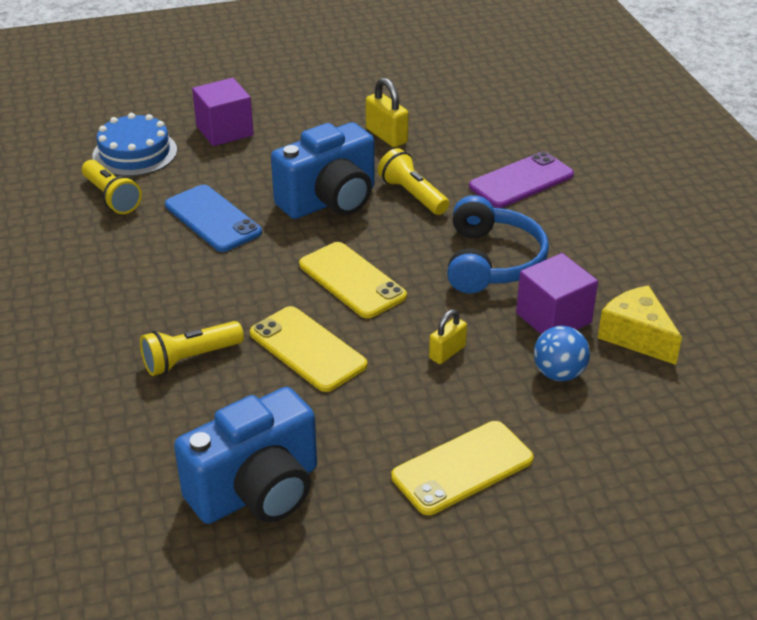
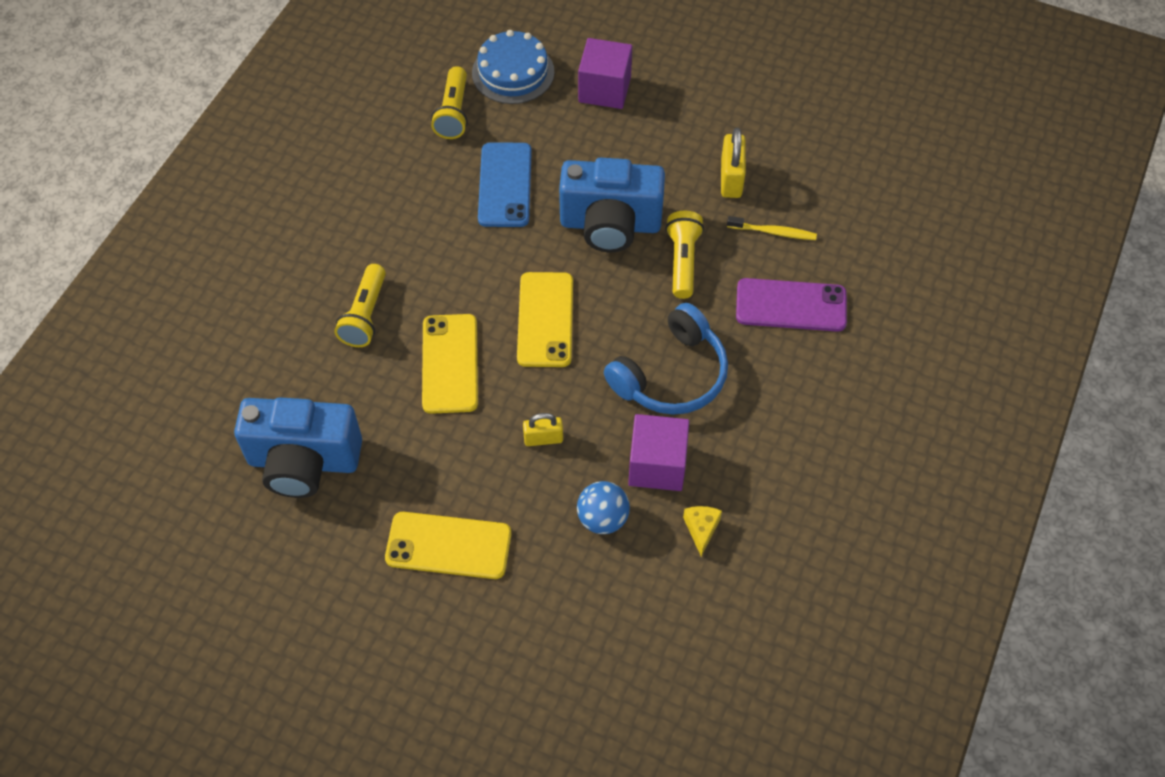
camera: 40 degrees right, 20 degrees up
yellow flashlight [140,321,244,376] -> yellow flashlight turned 90 degrees counterclockwise [334,264,386,347]
yellow cheese [598,285,682,365] -> yellow cheese [683,506,722,557], size x0.57
none -> yellow toothbrush [727,216,817,240]

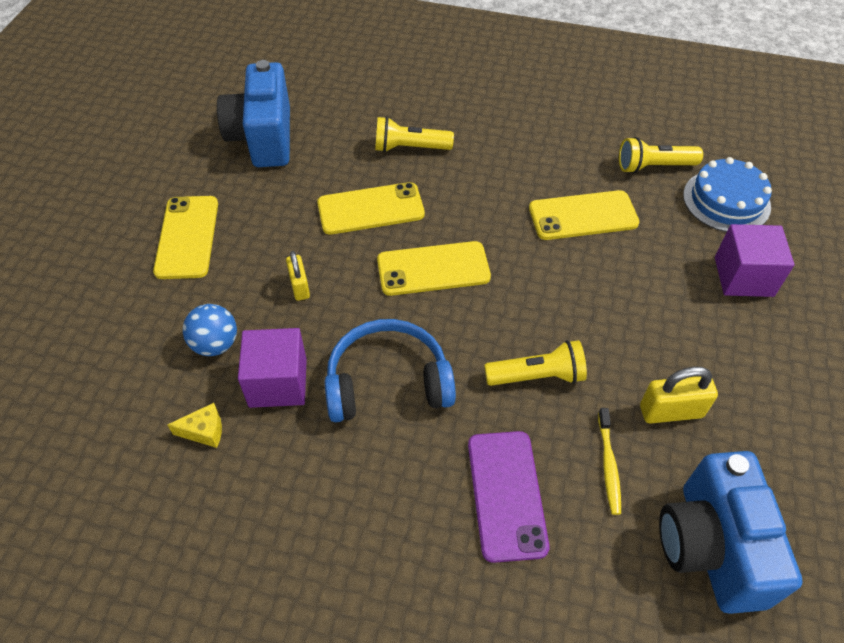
camera: 80 degrees right, 5 degrees down
blue phone [478,142,532,227] -> yellow phone [529,190,639,240]
blue camera [559,158,665,252] -> blue camera moved to [659,451,803,614]
blue headphones [604,303,728,415] -> blue headphones turned 135 degrees clockwise [325,319,456,422]

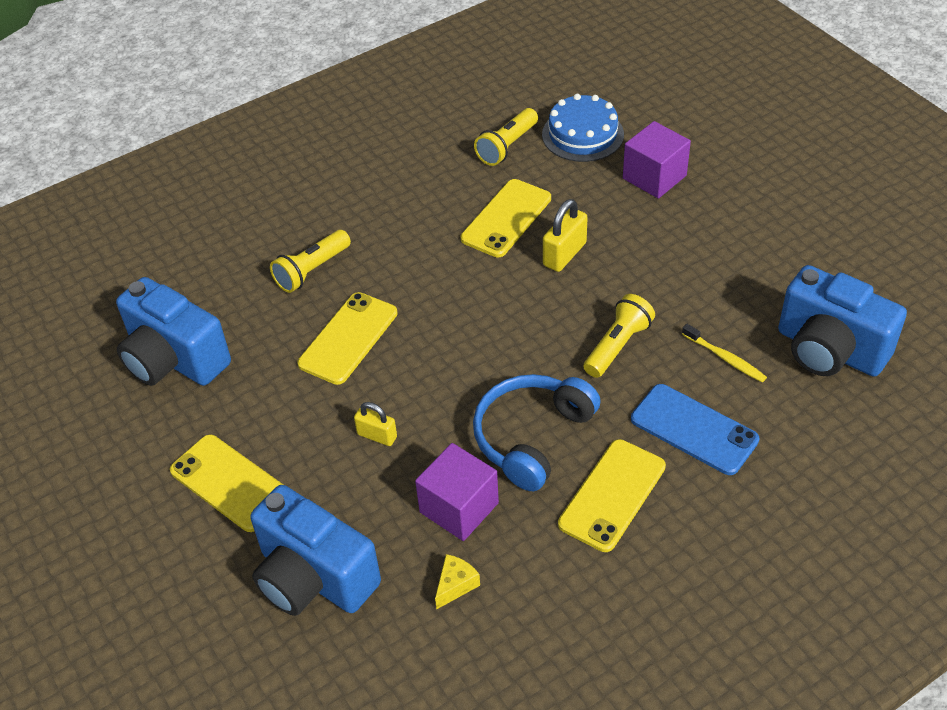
camera: 45 degrees left, 5 degrees down
blue ball [183,304,237,356] -> none
yellow phone [377,241,491,296] -> yellow phone moved to [558,439,666,552]
purple phone [468,431,549,563] -> blue phone [631,384,759,475]
yellow padlock [640,367,718,424] -> yellow padlock moved to [543,199,588,272]
none -> blue camera [250,485,381,616]

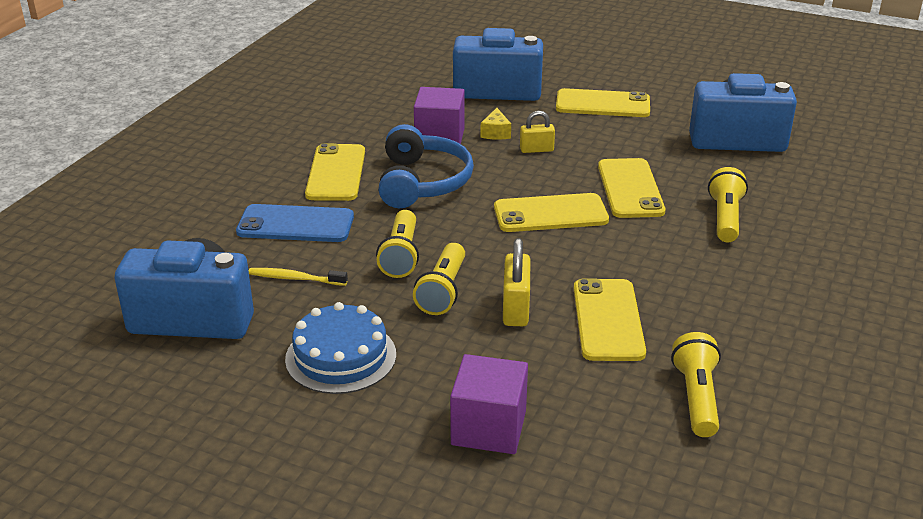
camera: 145 degrees right, 15 degrees down
yellow cheese [435,554,480,609] -> yellow cheese moved to [480,108,511,140]
blue cake [542,94,624,162] -> blue cake moved to [285,302,396,394]
none -> yellow flashlight [413,243,465,315]
none -> yellow phone [494,193,609,232]

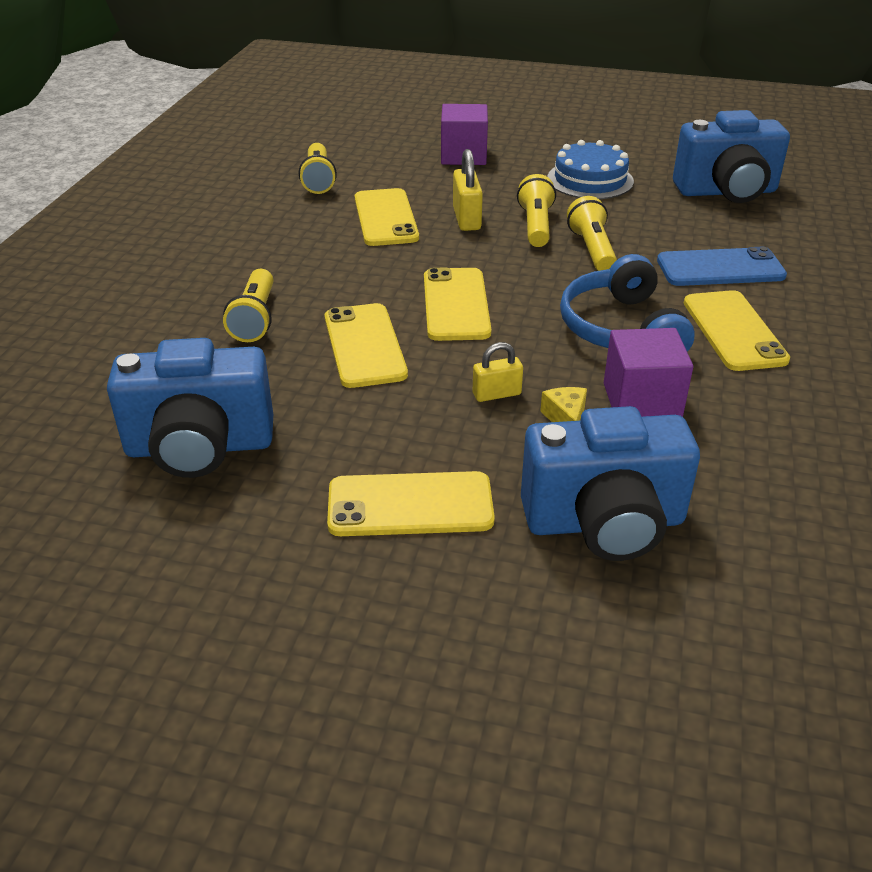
camera: 170 degrees right, 5 degrees up
yellow toothbrush [249,268,348,286] -> none
yellow phone [494,193,609,232] -> yellow phone turned 75 degrees counterclockwise [424,268,491,341]

